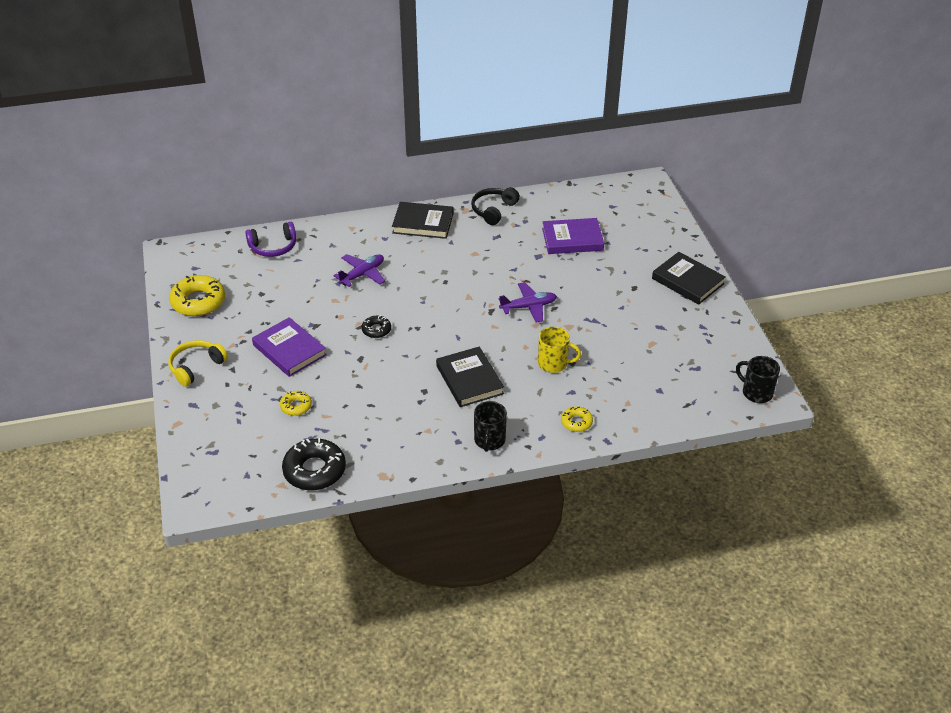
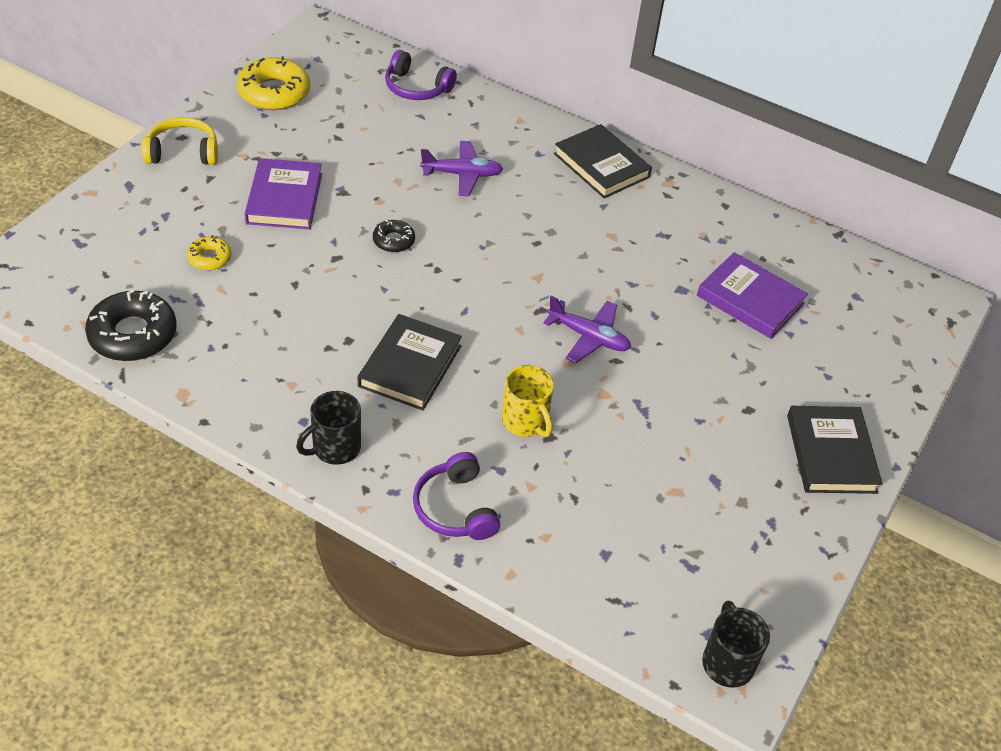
camera: 40 degrees right, 5 degrees up
black headphones [471,187,520,225] -> none
yellow donut [561,406,593,432] -> purple headphones [413,452,500,540]

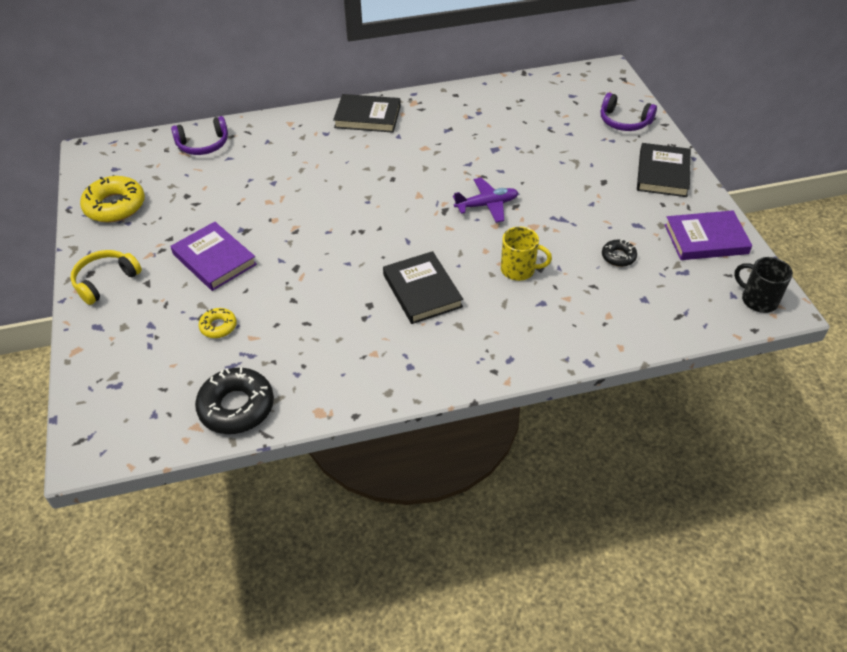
camera: 40 degrees left, 0 degrees up
black mug [296,391,361,465] -> none
black donut [373,220,415,252] -> black donut moved to [602,240,637,267]
purple headphones [413,452,500,540] -> purple headphones moved to [601,93,657,131]
purple plane [420,141,503,196] -> none
purple book [697,252,808,339] -> purple book moved to [664,210,752,260]
black book [787,406,883,494] -> black book turned 60 degrees clockwise [637,143,691,197]

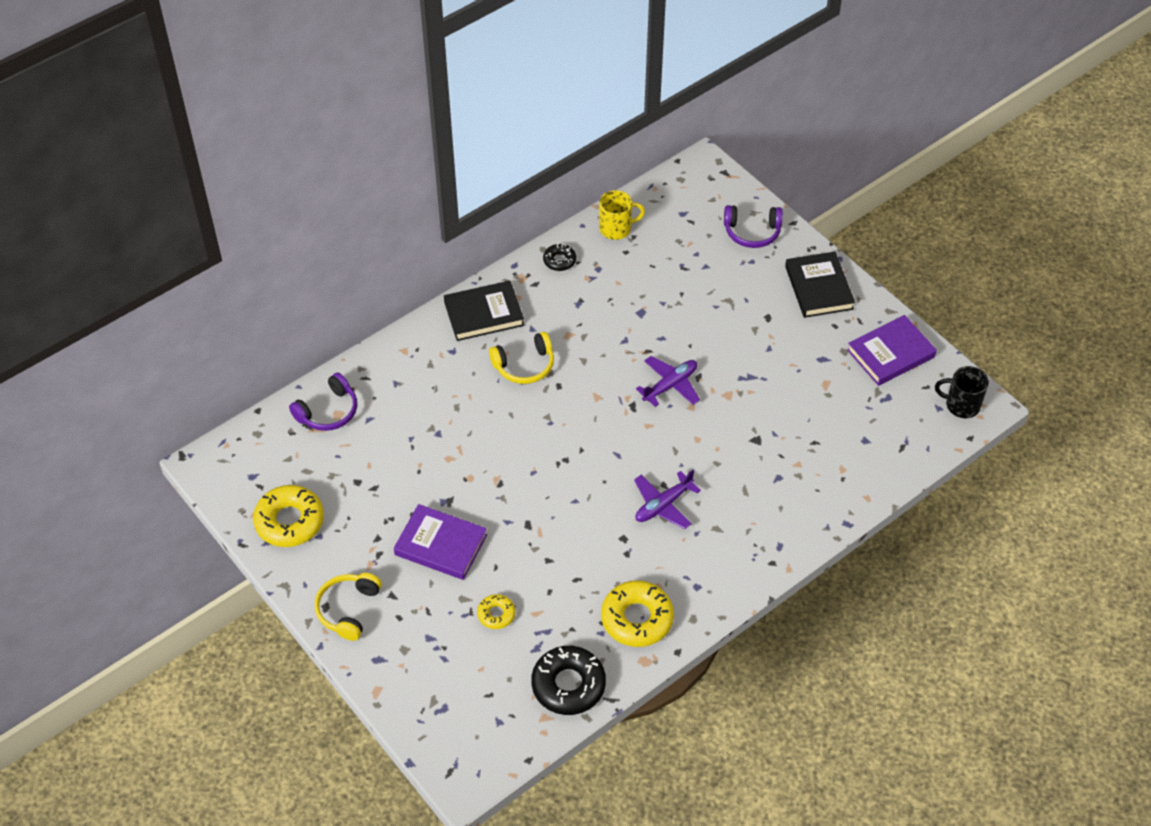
camera: 25 degrees left, 5 degrees up
black book [383,251,463,324] -> purple plane [634,470,701,529]
yellow mug [501,227,552,281] -> yellow mug moved to [599,190,645,240]
black donut [602,240,637,267] -> black donut moved to [543,244,576,271]
none -> yellow headphones [489,332,554,384]
none -> yellow donut [601,580,674,647]

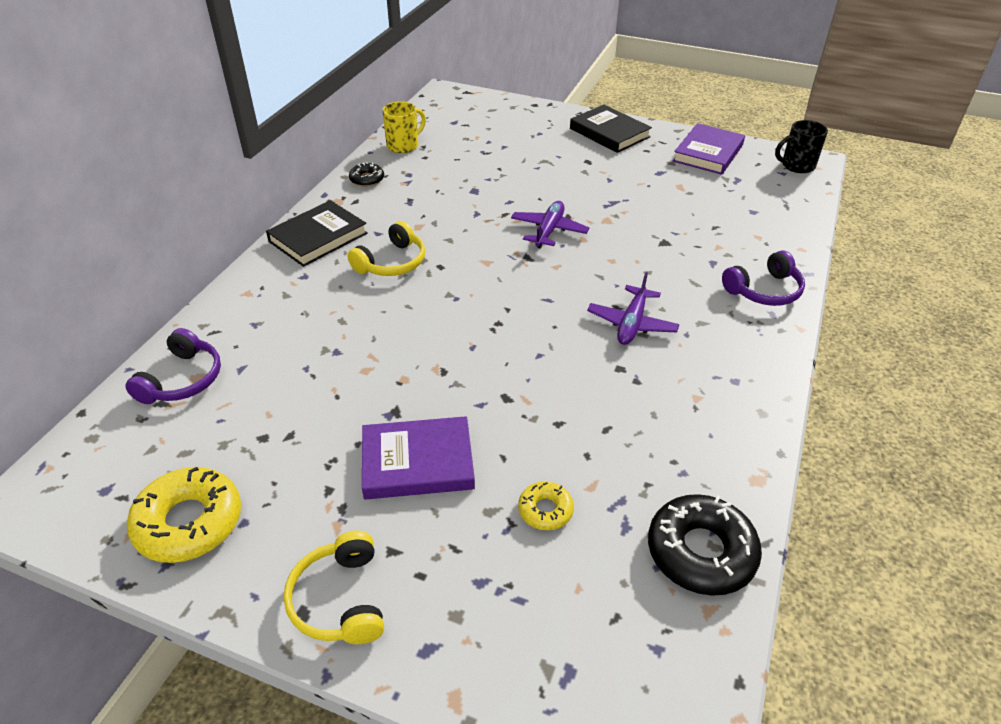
camera: 30 degrees left, 10 degrees down
yellow donut [601,580,674,647] -> none
purple headphones [724,205,783,248] -> purple headphones moved to [722,250,805,306]

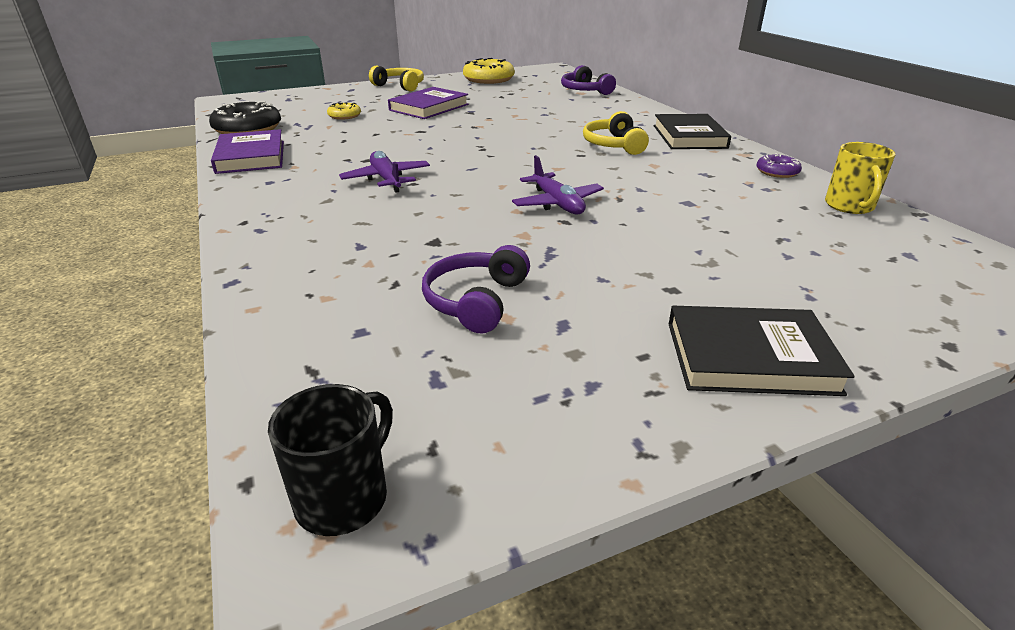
camera: 135 degrees right, 10 degrees down
black donut [349,162,384,187] -> purple donut [757,153,802,178]
purple book [673,123,745,175] -> purple book moved to [211,129,284,174]
purple headphones [722,250,805,306] -> purple headphones moved to [422,245,530,333]

